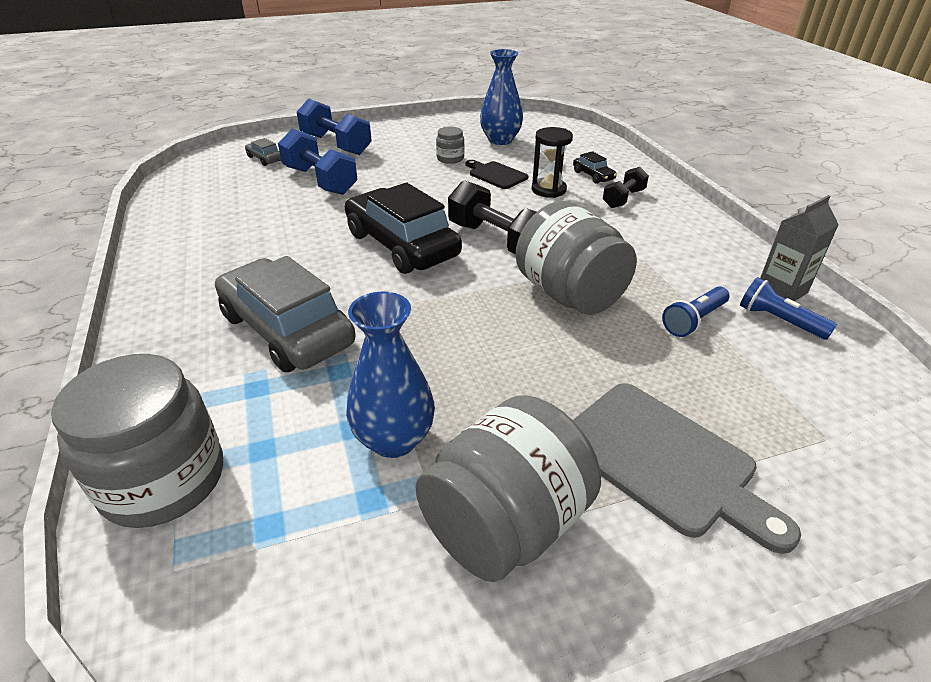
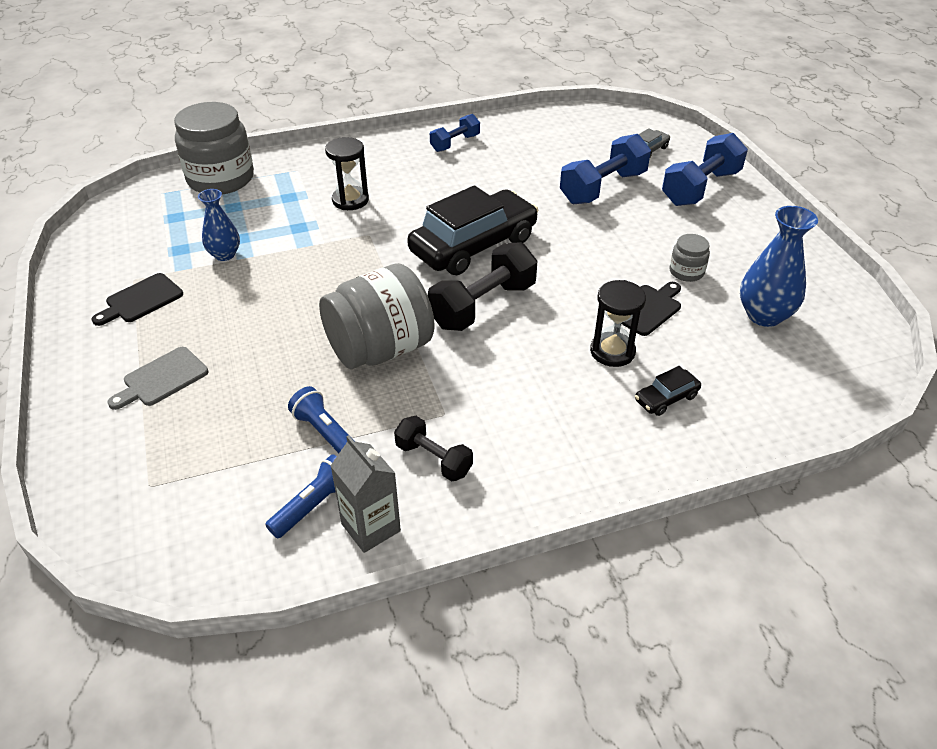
camera: 90 degrees right, 5 degrees up
grey car [215,256,356,372] -> black hourglass [325,137,369,210]
blue vase [346,292,435,458] -> blue vase [198,189,240,261], size x0.64
grey jar [416,395,601,582] -> black cutting board [91,273,183,326]
grey cutting board [573,383,801,554] -> grey cutting board [107,347,208,410], size x0.57
black dumbbell [603,167,649,208] -> black dumbbell moved to [394,416,473,481]
none -> blue dumbbell [430,114,480,152]

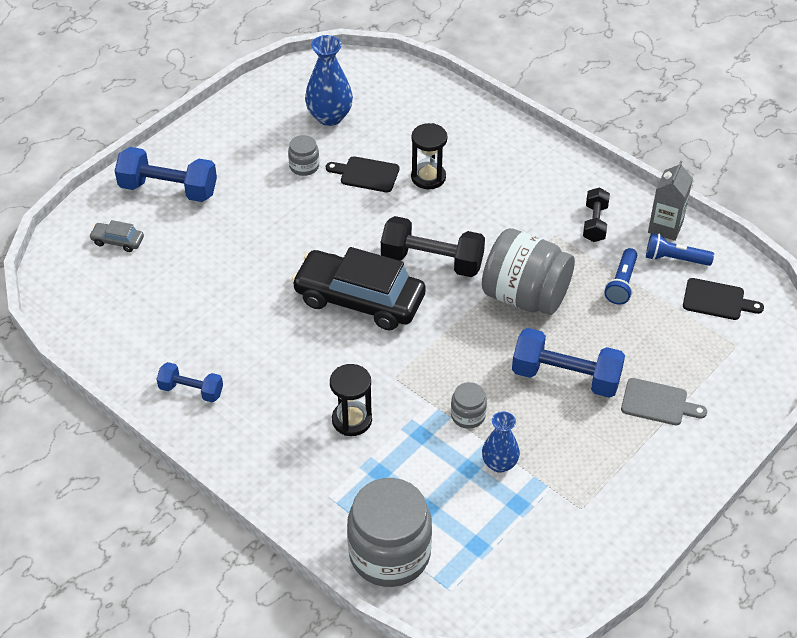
camera: 120 degrees left, 5 degrees up
black cutting board [91,273,183,326] -> black cutting board moved to [683,278,764,320]
blue dumbbell [560,134,651,204] -> blue dumbbell moved to [512,328,625,398]
black car [635,366,701,416] -> none
none -> grey jar [451,382,487,429]

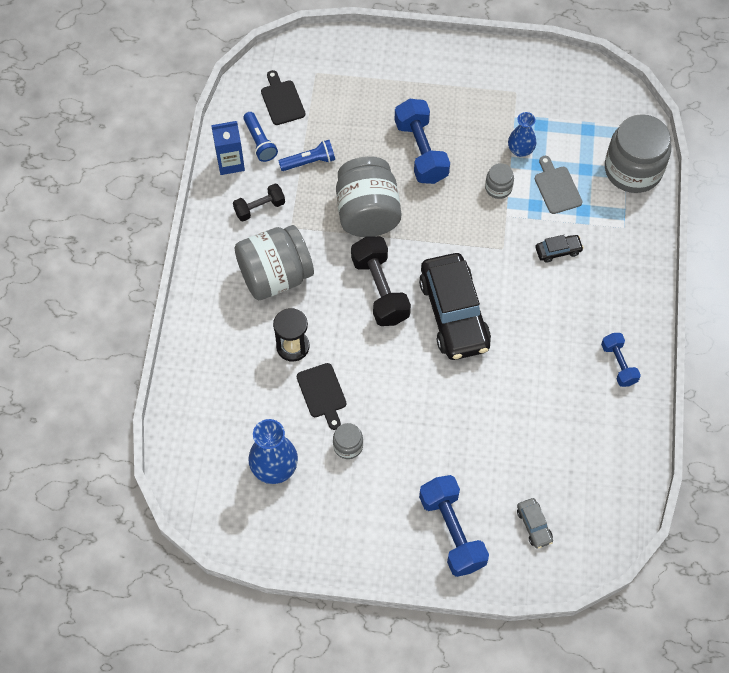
camera: 125 degrees left, 15 degrees up
black hourglass [330,364,372,436] -> black car [536,235,584,263]
grey cutting board [621,378,707,425] -> grey cutting board moved to [535,156,582,214]
grey carton [648,161,693,241] -> blue carton [211,121,245,175]
none -> grey jar [235,225,314,300]

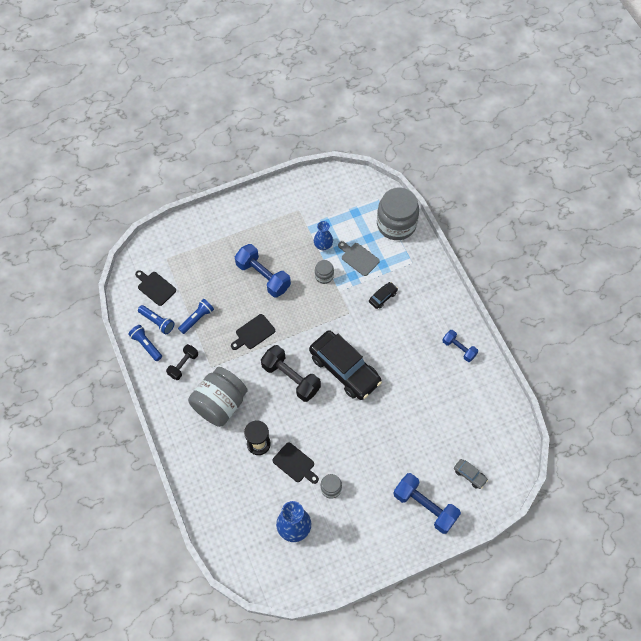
camera: 30 degrees left, 0 degrees up
blue carton [211,121,245,175] -> blue flashlight [128,325,162,361]
grey jar [336,156,401,237] -> black cutting board [231,314,275,350]

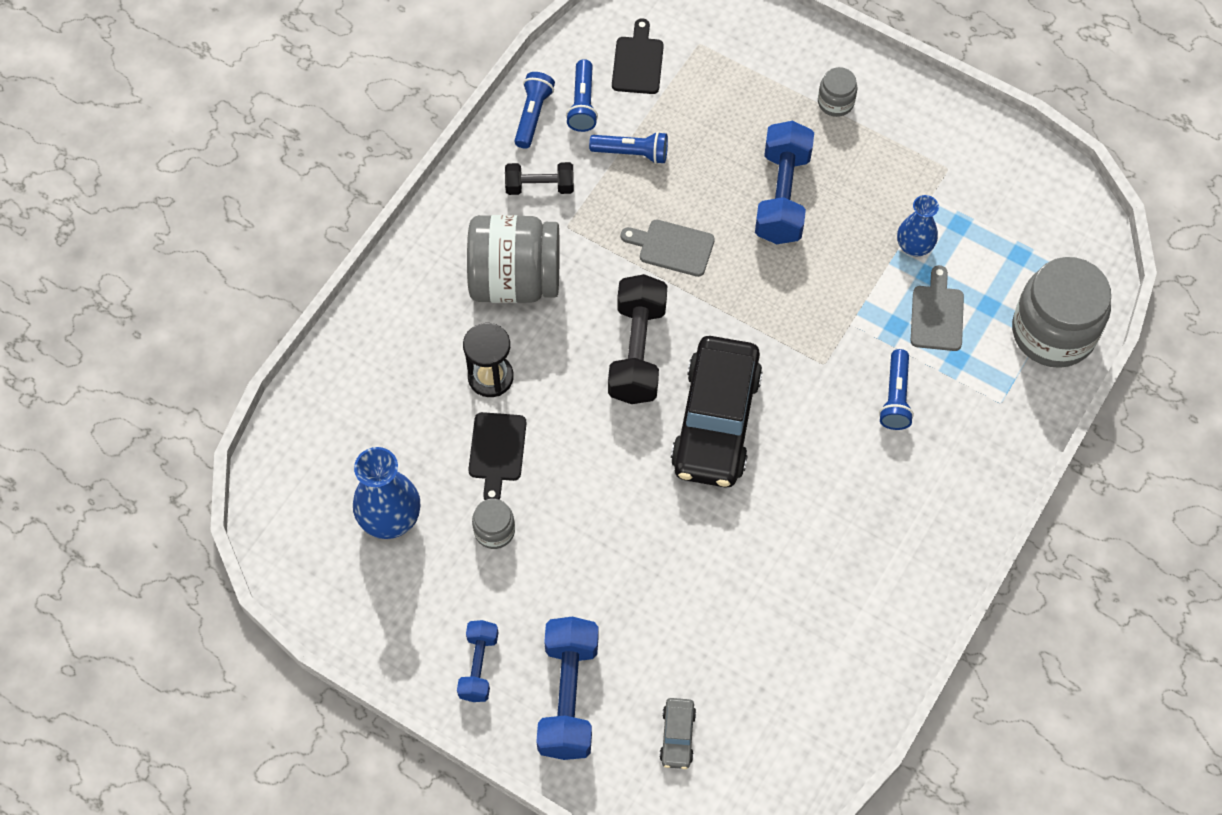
camera: 55 degrees right, 0 degrees up
black cutting board [231,314,275,350] -> grey cutting board [621,220,715,277]
grey jar [315,260,334,284] -> grey jar moved to [818,67,857,117]
black car [369,282,398,309] -> blue flashlight [879,349,914,430]
blue dumbbell [442,330,478,362] -> blue dumbbell moved to [457,620,498,702]

